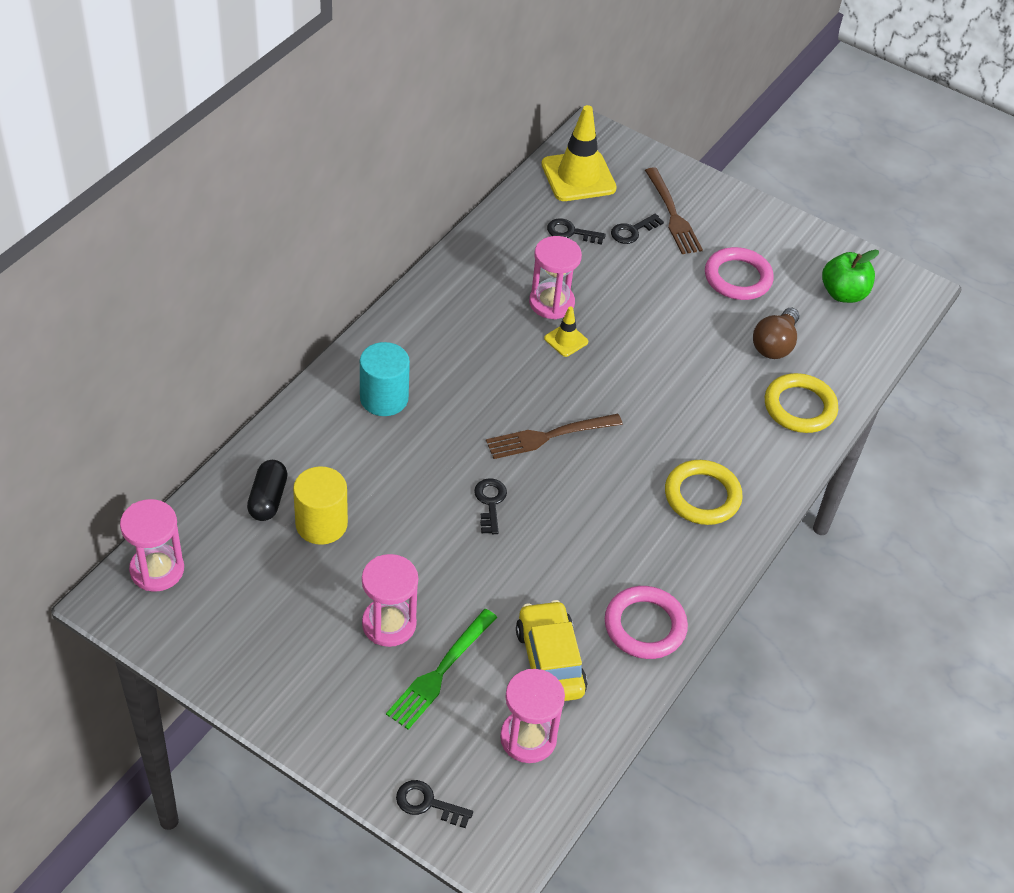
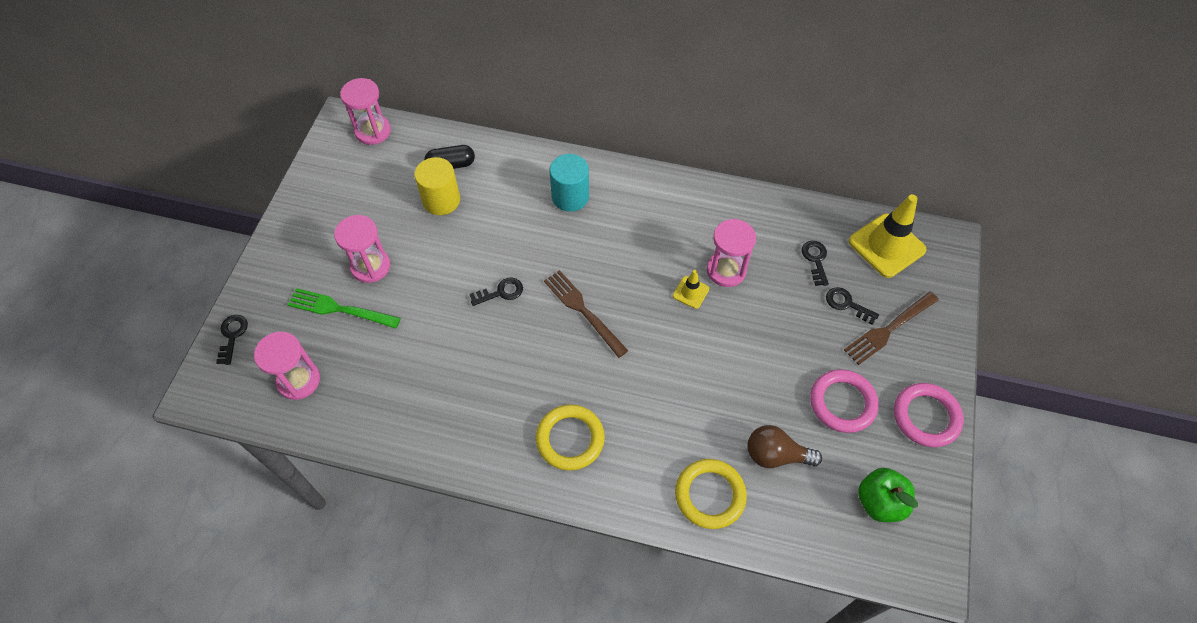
camera: 75 degrees right, 10 degrees up
yellow car [516,600,587,701] -> none
pink ring [605,586,688,659] -> pink ring moved to [894,383,964,447]

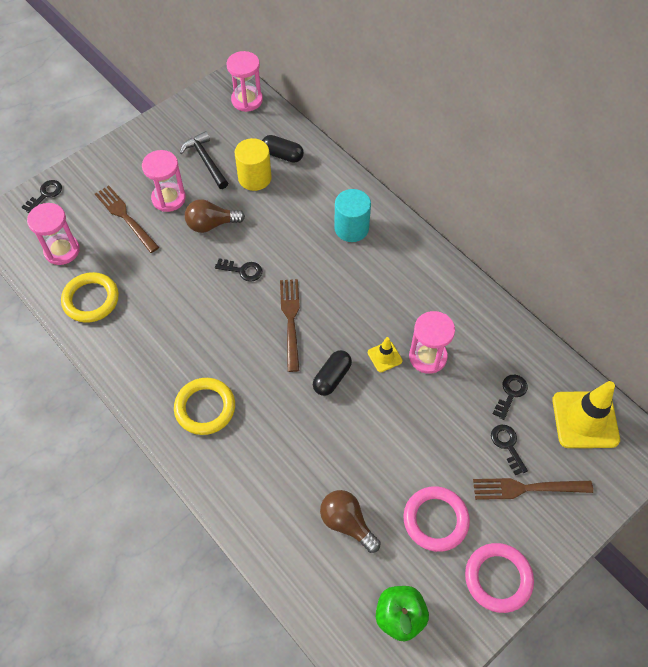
camera: 35 degrees right, 0 degrees up
green fork [288,288,401,329] -> brown fork [95,185,159,253]
yellow ring [675,459,747,529] -> yellow ring moved to [61,272,119,323]
none -> black hammer [180,131,228,189]
none -> brown light bulb [185,199,245,233]
none -> black capsule [313,350,352,396]

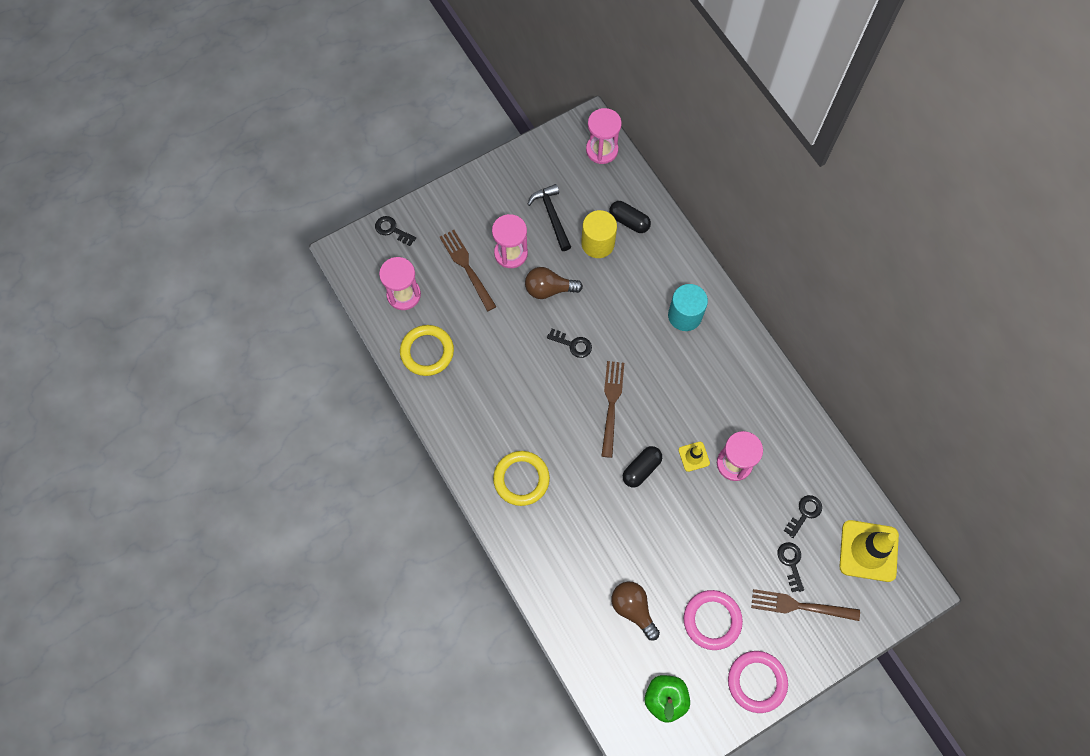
camera: 10 degrees right, 10 degrees up
black key [22,180,62,213] -> black key turned 105 degrees counterclockwise [375,216,416,246]

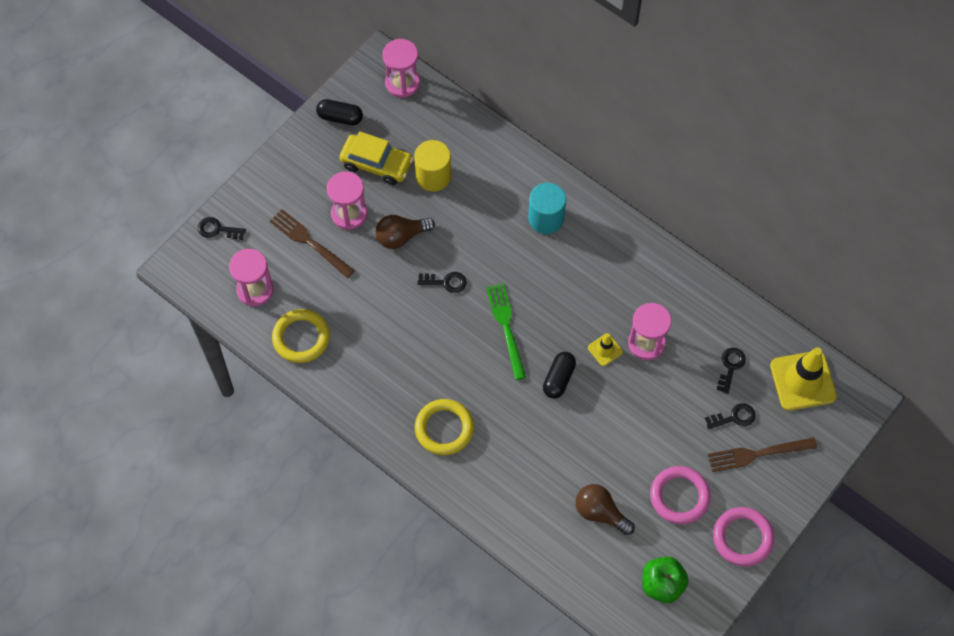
camera: 20 degrees left, 5 degrees down
black hammer [527,184,571,251] -> yellow car [339,131,414,185]
brown fork [602,361,624,458] -> green fork [486,283,526,380]
black capsule [609,201,651,233] -> black capsule moved to [316,99,363,125]
black key [777,542,804,592] -> black key turned 105 degrees clockwise [705,403,756,429]

